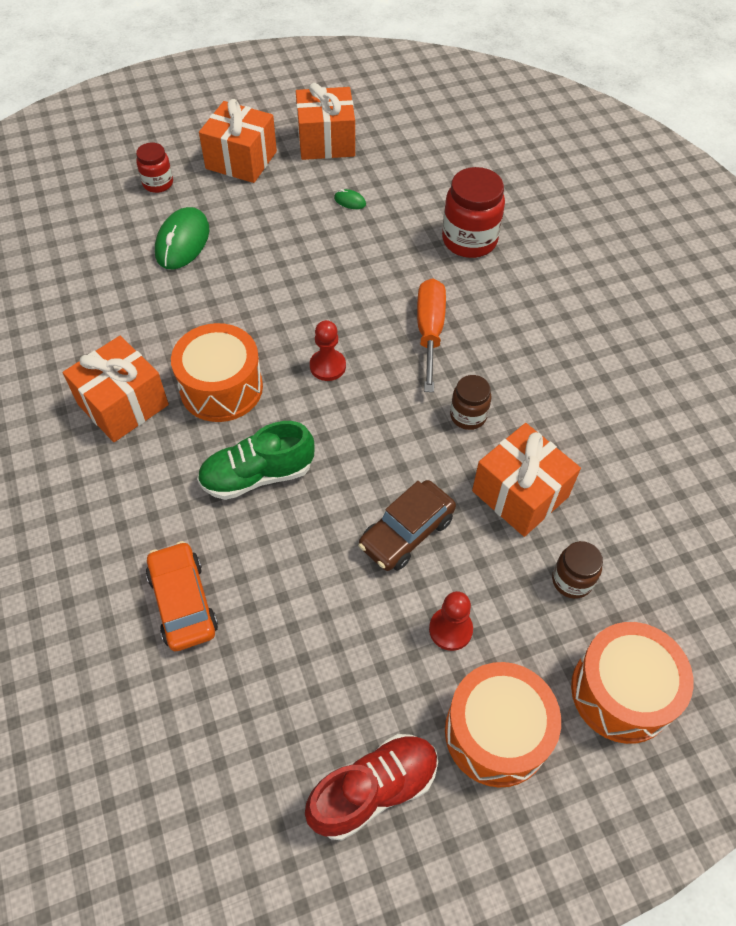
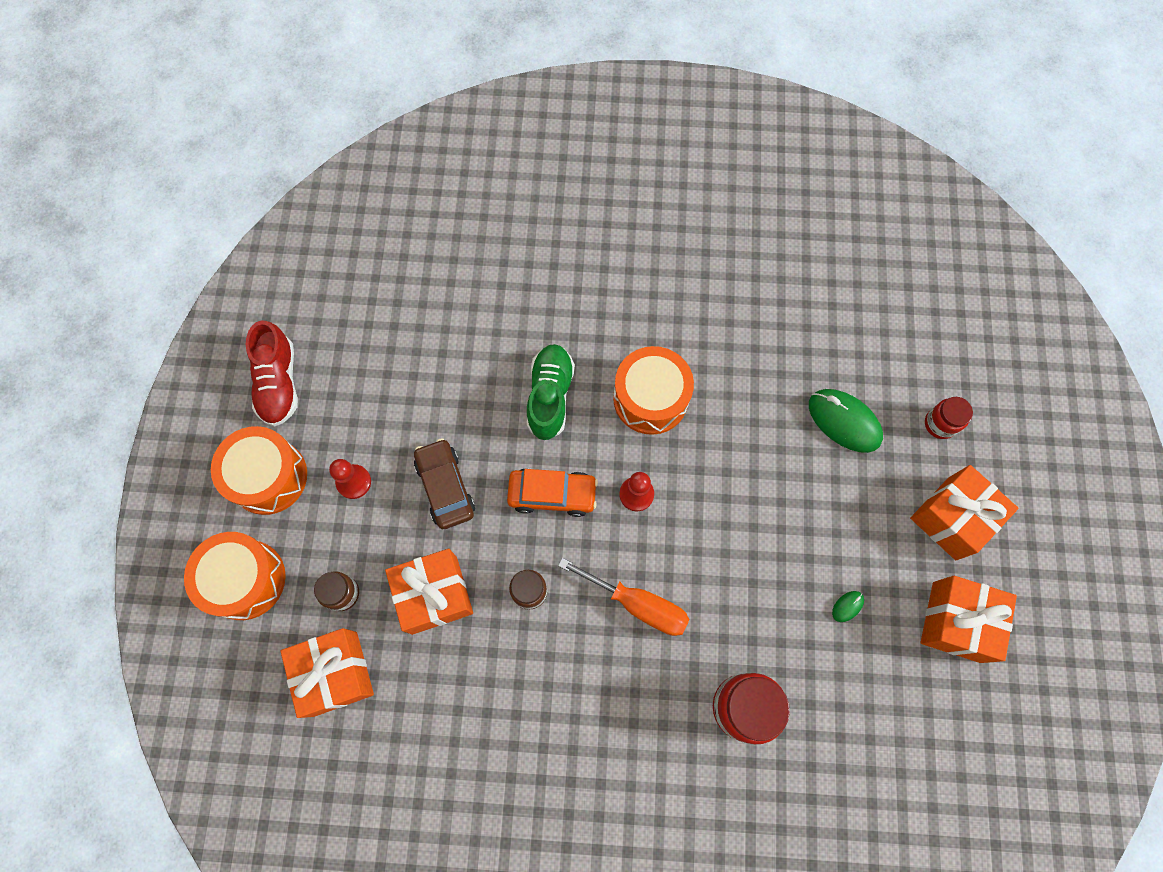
camera: 115 degrees right, 15 degrees up
orange gift [63,336,169,442] -> orange gift moved to [280,628,374,718]
orange car [146,541,218,651] -> orange car moved to [507,468,598,517]

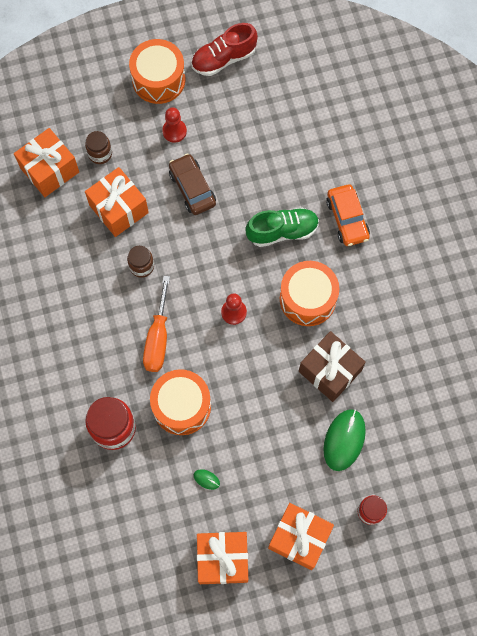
camera: 70 degrees right, 0 degrees up
orange drum [184,532,286,620] -> orange drum moved to [150,369,211,435]
brown car [414,438,475,529] -> brown car turned 75 degrees counterclockwise [169,153,216,215]
orange car [507,468,598,517] -> orange car moved to [326,184,370,246]
none -> brown gift [299,331,366,402]

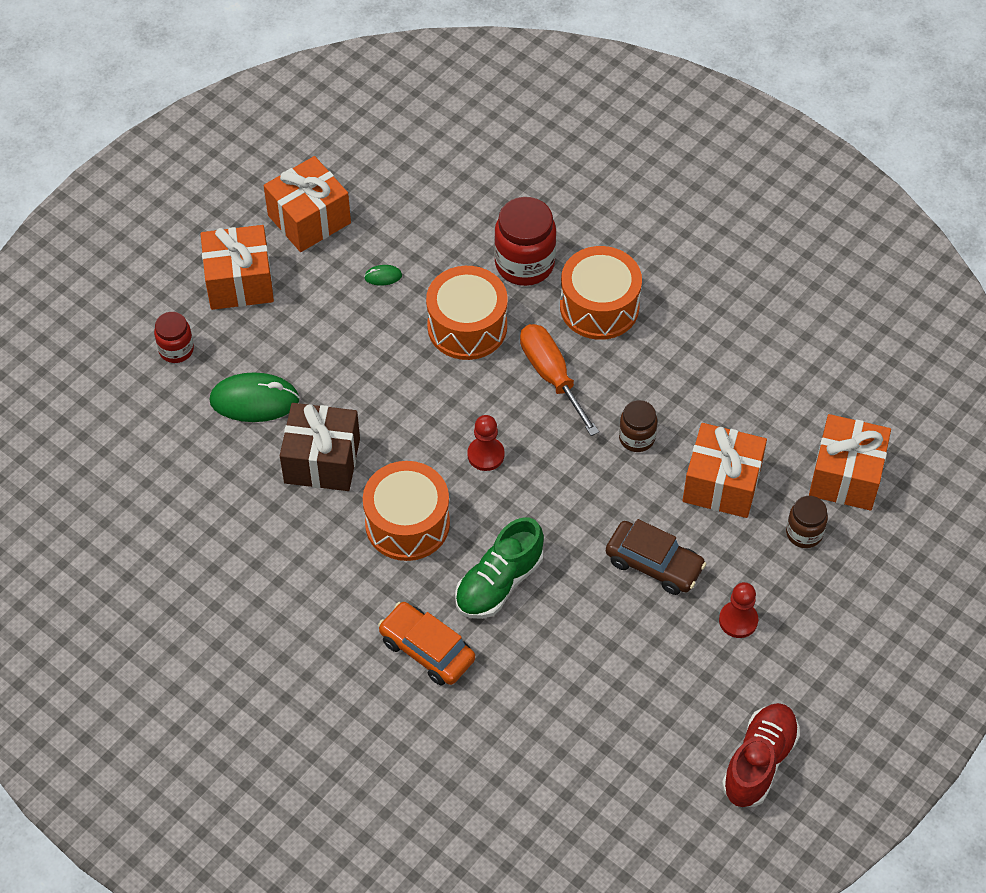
camera: 145 degrees right, 15 degrees down
orange drum [129,39,185,104] -> orange drum moved to [560,246,642,340]
green mouse [323,409,366,471] -> green mouse turned 75 degrees counterclockwise [209,372,300,422]

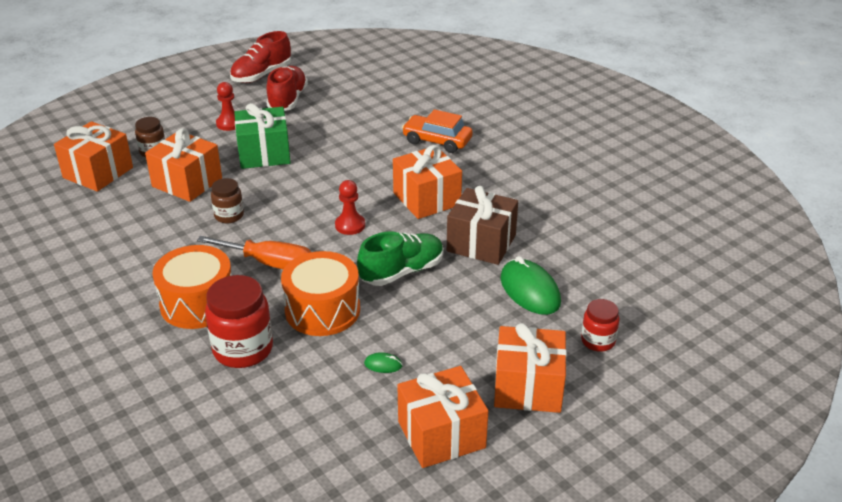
camera: 165 degrees left, 20 degrees down
green mouse [209,372,300,422] -> green mouse turned 45 degrees clockwise [500,256,561,315]
orange drum [363,461,450,561] -> orange gift [393,145,462,219]
orange car [378,602,475,685] -> orange car turned 150 degrees clockwise [402,109,473,153]
green shoe [455,517,544,619] -> green shoe moved to [357,232,444,286]
orange screwdriver [520,324,599,436] -> orange screwdriver turned 60 degrees counterclockwise [197,236,311,269]
brown car [606,519,706,595] -> green gift [234,103,291,169]
none -> red shoe [266,66,308,111]

